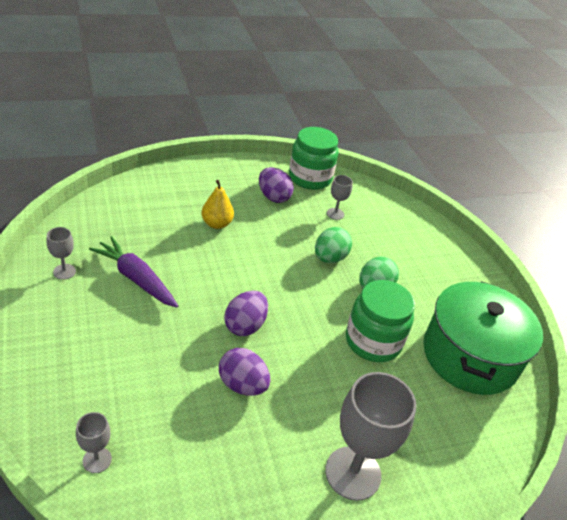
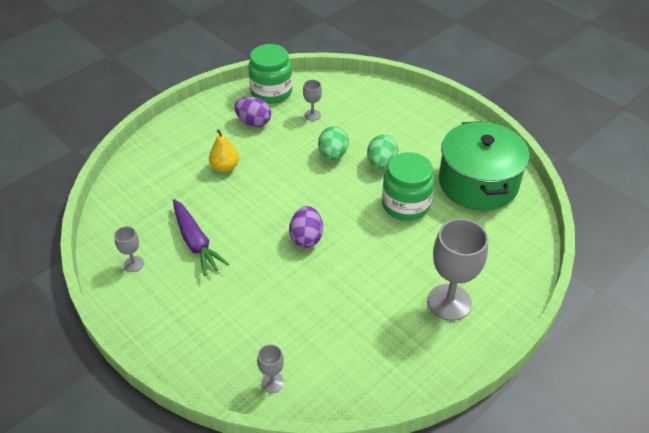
camera: 20 degrees left, 5 degrees up
purple carrot [89,236,178,308] -> purple carrot turned 135 degrees counterclockwise [173,199,229,276]
purple egg [219,348,271,396] -> none

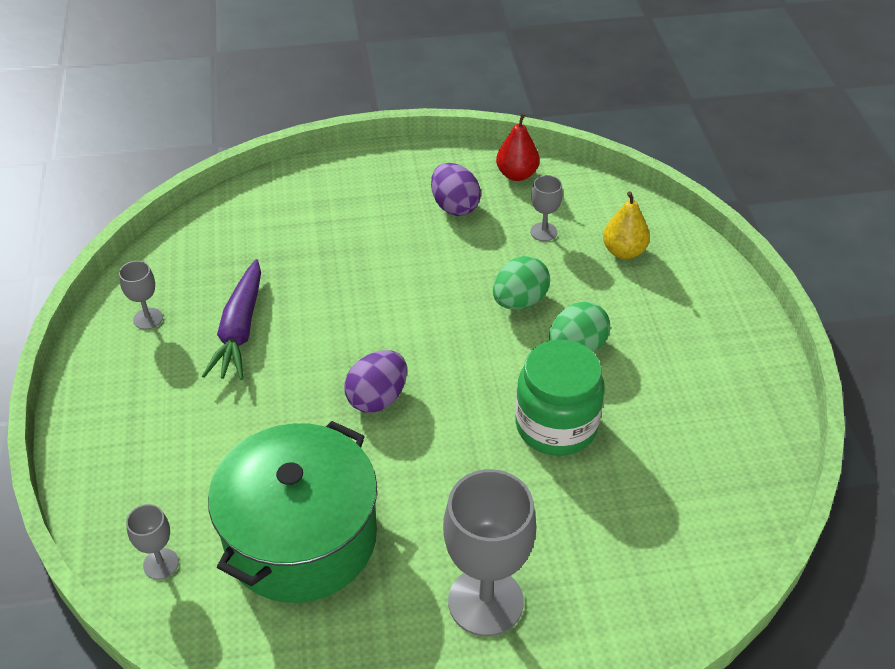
camera: 35 degrees right, 0 degrees up
yellow pear [209,129,239,172] -> yellow pear moved to [603,191,650,259]
green jar [248,44,292,104] -> red pear [496,113,540,181]
green pot [439,121,529,210] -> green pot moved to [208,421,377,603]

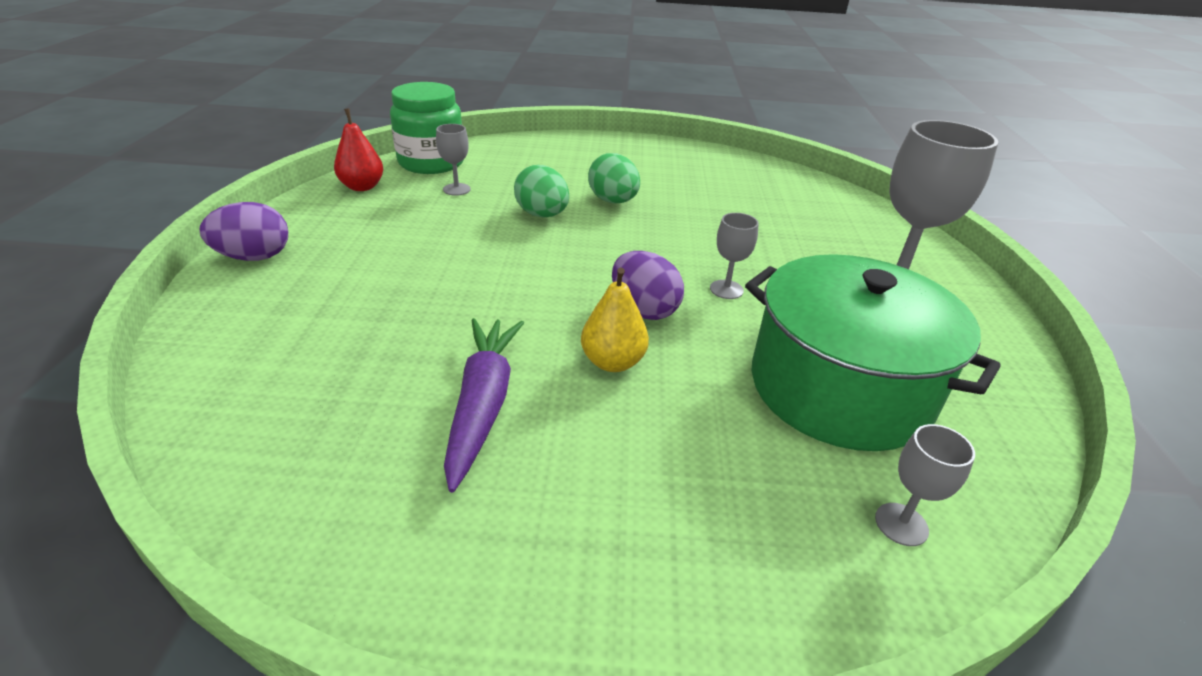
camera: 80 degrees left, 10 degrees down
grey goblet [119,261,163,330] -> grey goblet moved to [710,213,759,299]
purple carrot [202,259,261,380] -> purple carrot turned 105 degrees counterclockwise [444,318,524,492]
purple egg [431,163,481,216] -> purple egg moved to [200,202,288,261]
green jar [515,339,605,456] -> green jar moved to [390,82,464,174]
yellow pear [603,191,650,259] -> yellow pear moved to [581,267,649,372]

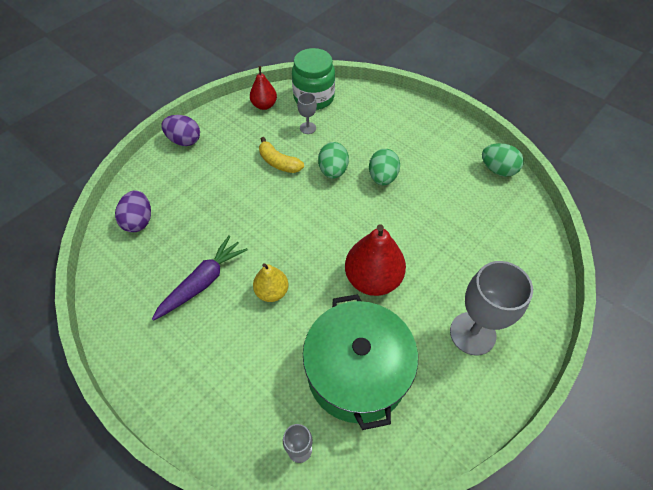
camera: 40 degrees right, 20 degrees up
purple egg [612,251,684,320] -> purple egg moved to [115,191,151,232]
grey goblet [710,213,759,299] -> red pear [345,224,406,296]
none -> yellow banana [259,137,304,173]
none -> green egg [482,143,524,177]

